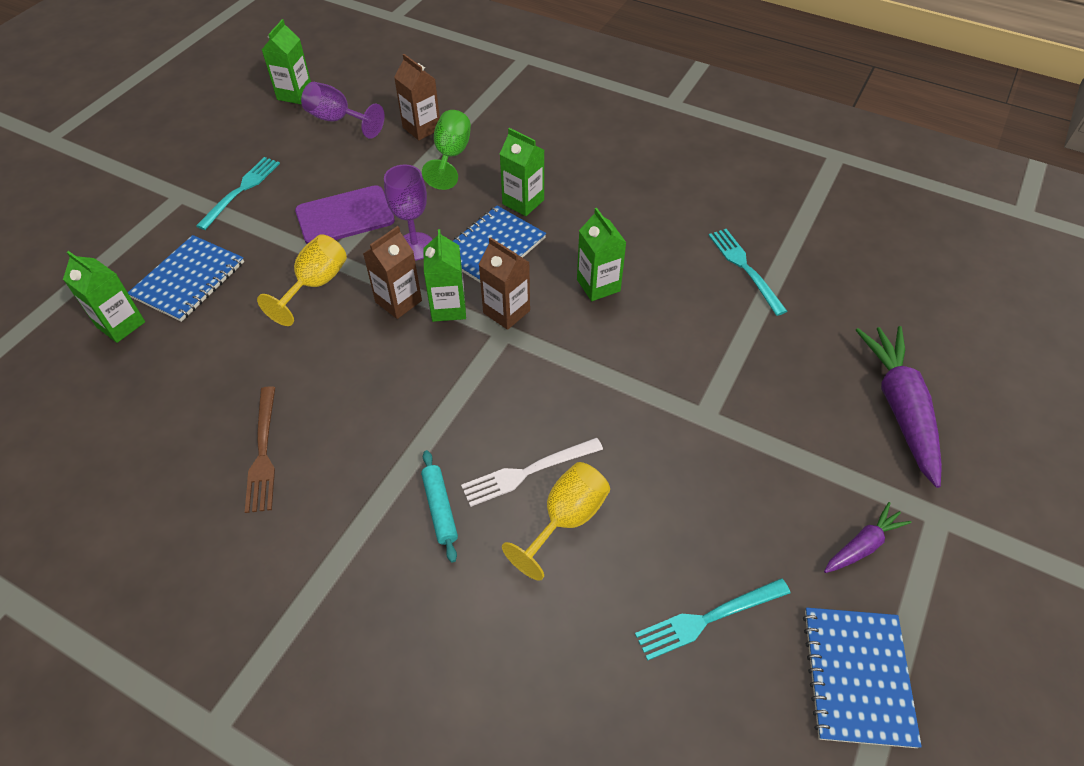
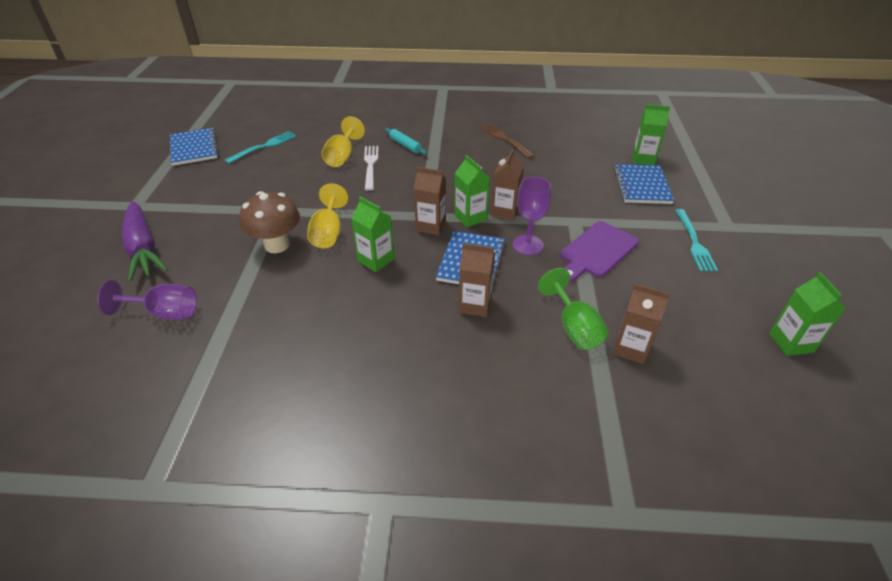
camera: 155 degrees right, 10 degrees down
yellow goblet [257,234,347,326] -> yellow goblet moved to [307,183,348,248]
purple goblet [301,82,385,139] -> purple goblet moved to [97,280,197,320]
white fork [461,438,603,507] -> white fork turned 45 degrees counterclockwise [364,146,378,190]
green carton [500,128,544,216] -> brown carton [459,243,495,317]
turquoise fork [708,229,787,316] -> none
purple carrot [824,502,911,573] -> none
none -> brown mushroom [240,191,300,253]

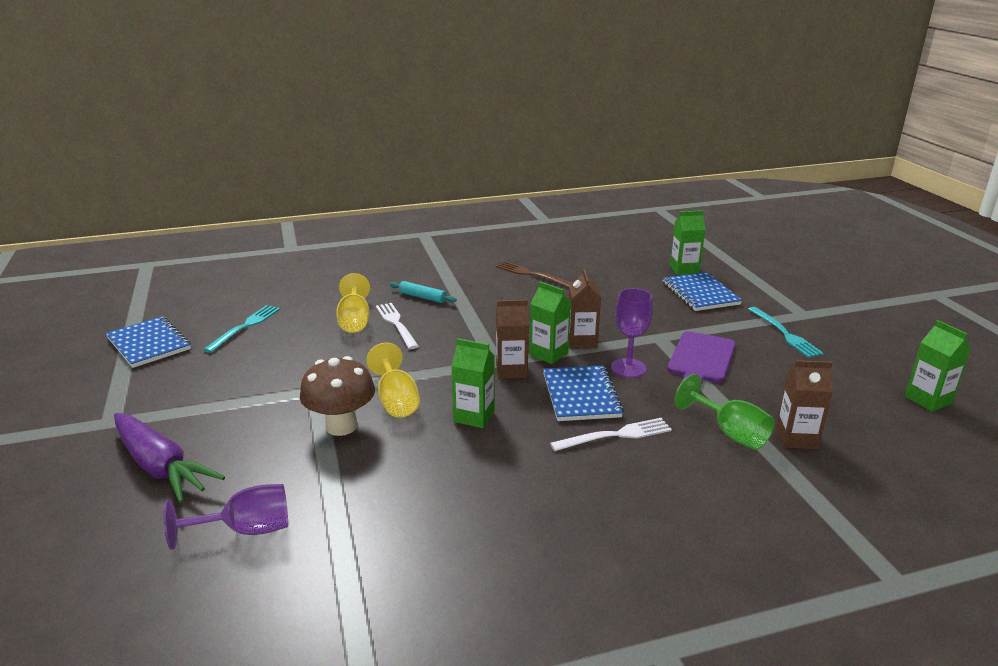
camera: 20 degrees left, 15 degrees down
brown carton [459,243,495,317] -> white fork [550,418,672,451]

